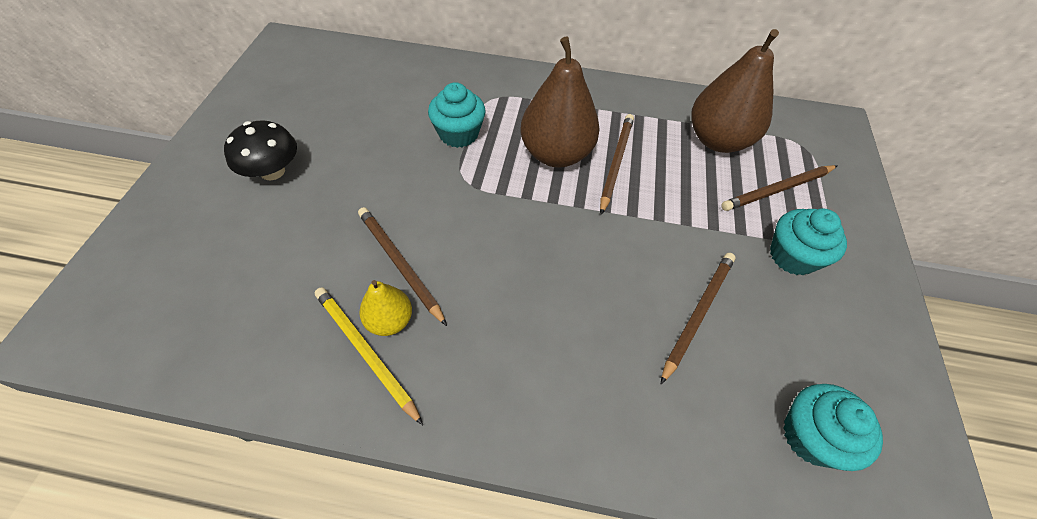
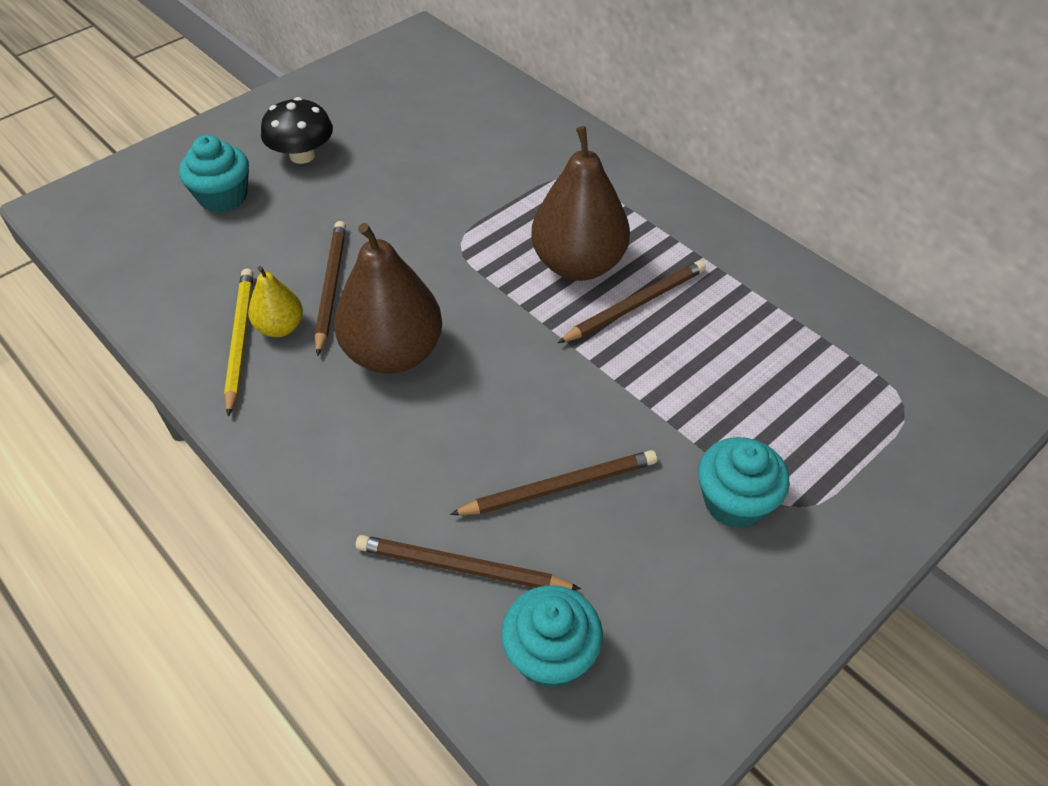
camera: 40 degrees right, 5 degrees down
turquoise cupcake [428,82,485,148] -> turquoise cupcake moved to [179,135,249,212]
brown pear [691,29,779,153] -> brown pear moved to [334,223,442,374]
brown pencil [721,165,837,211] -> brown pencil moved to [356,535,581,590]

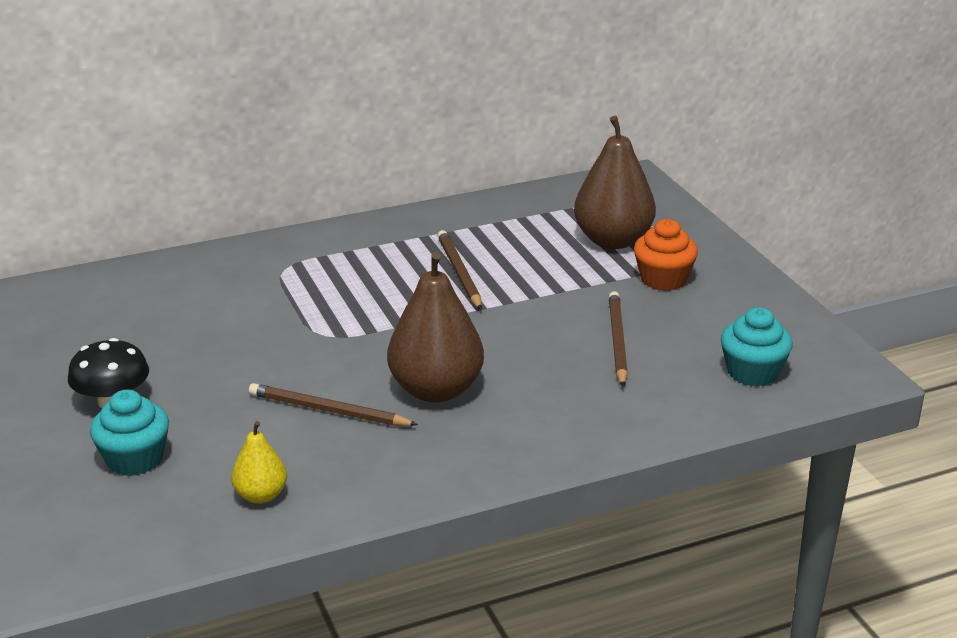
camera: 70 degrees left, 20 degrees down
yellow pencil [224,268,254,417] -> none
yellow pear [248,266,303,337] -> yellow pear moved to [231,421,287,504]
brown pencil [356,535,581,590] -> none
brown pear [532,126,630,281] -> brown pear moved to [574,116,656,249]
turquoise cupcake [698,437,790,528] -> orange cupcake [634,219,698,291]

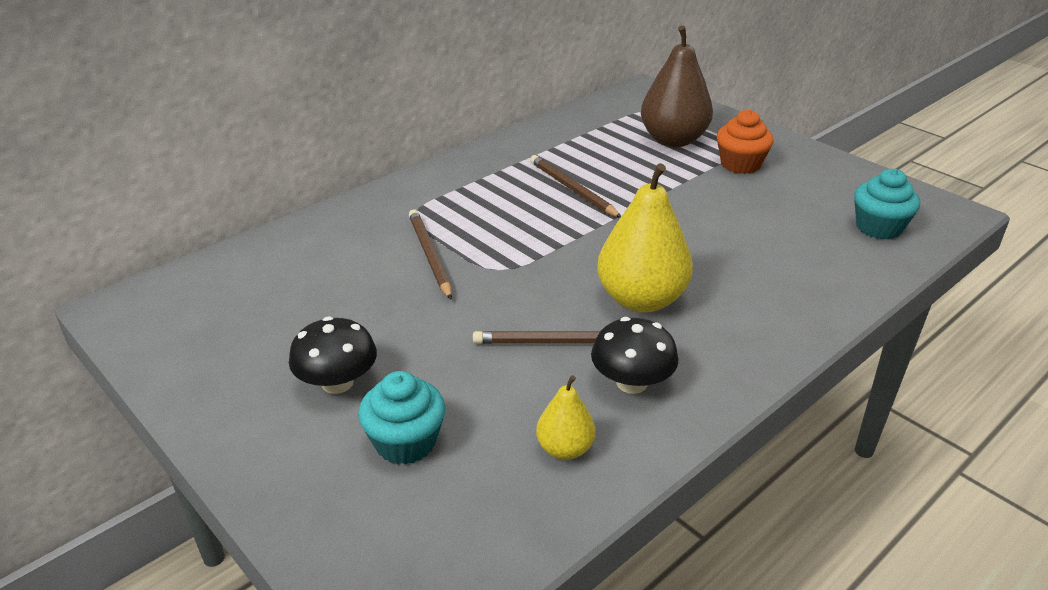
camera: 20 degrees left, 5 degrees up
brown pear [387,252,484,403] -> yellow pear [597,163,693,313]
brown pencil [609,291,628,387] -> brown pencil moved to [409,209,452,300]
none -> black mushroom [591,317,679,394]

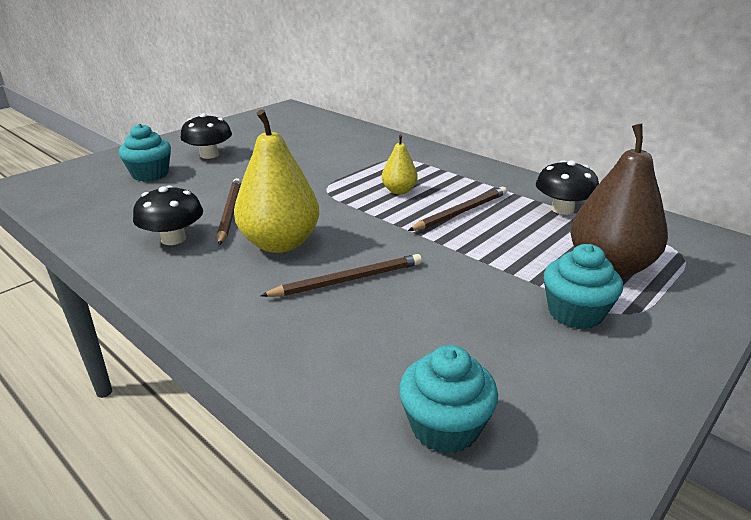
camera: 85 degrees right, 5 degrees down
brown pencil [409,209,452,300] -> brown pencil moved to [260,254,422,297]
yellow pear [536,375,596,460] -> yellow pear moved to [382,134,418,194]
orange cupcake [717,110,774,174] -> turquoise cupcake [544,244,623,329]
none -> black mushroom [536,160,599,215]

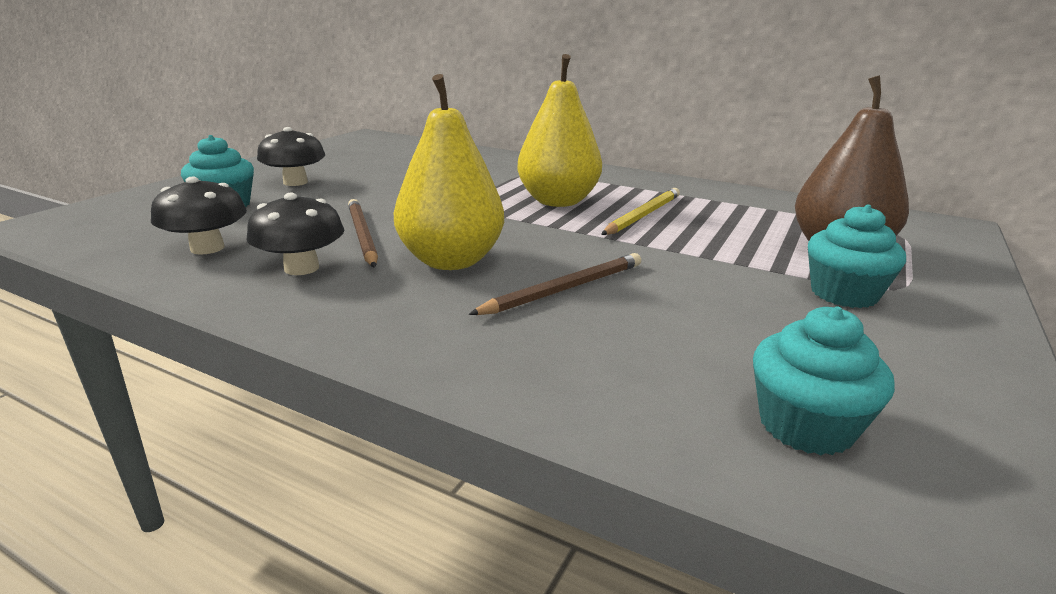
camera: 15 degrees left, 5 degrees down
yellow pear [382,134,418,194] -> yellow pear [517,54,602,207], size x1.94
brown pencil [408,187,507,231] -> yellow pencil [601,188,680,235]
black mushroom [536,160,599,215] -> black mushroom moved to [151,177,247,255]

